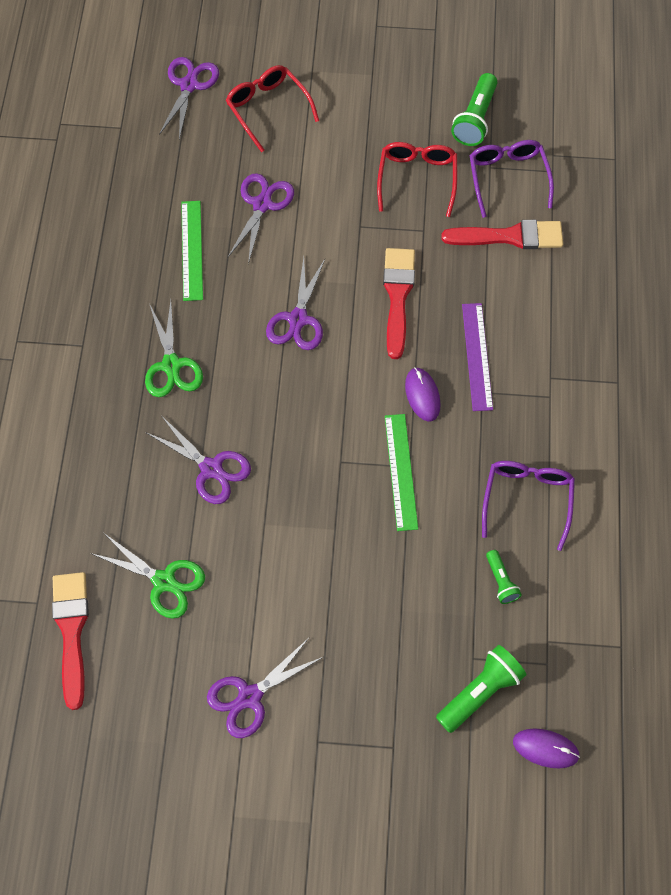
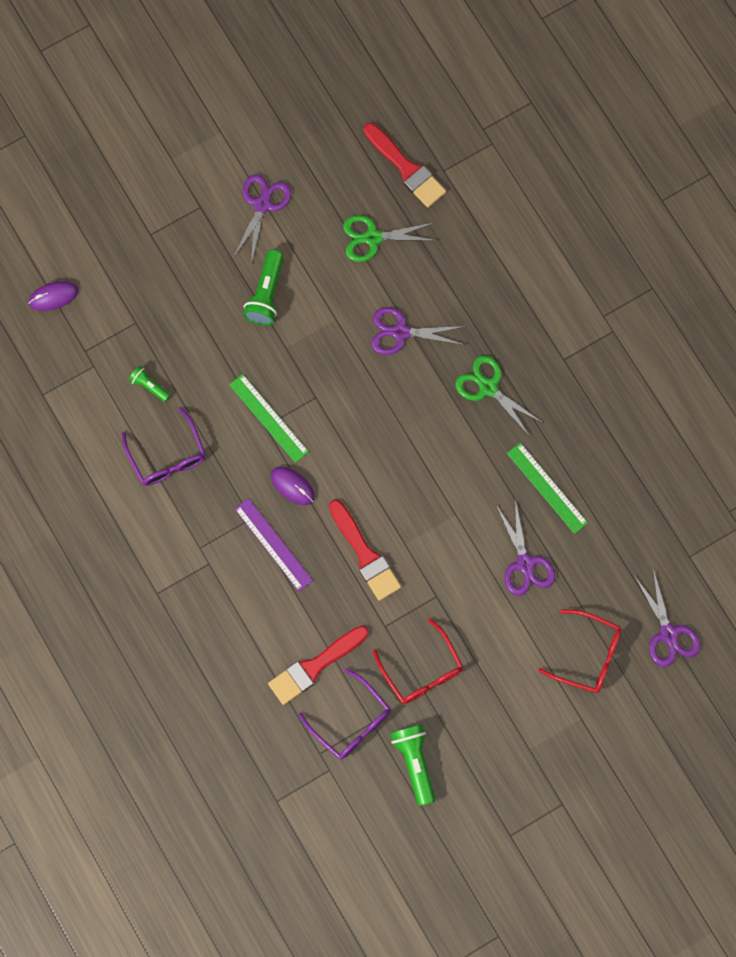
camera: 145 degrees right, 10 degrees up
purple scissors [266,258,325,350] -> none
green flashlight [436,645,527,733] -> green flashlight moved to [243,249,284,325]

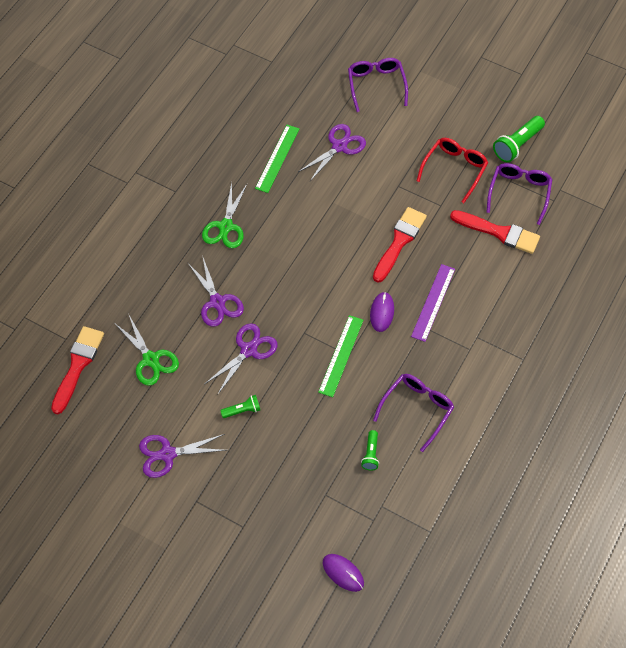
camera: 120 degrees left, 15 degrees down
green flashlight [243,249,284,325] -> green flashlight [220,395,260,418], size x0.58
red glasses [538,609,622,693] -> purple glasses [348,58,408,112]
purple scissors [635,569,700,667] -> purple scissors moved to [205,323,277,394]

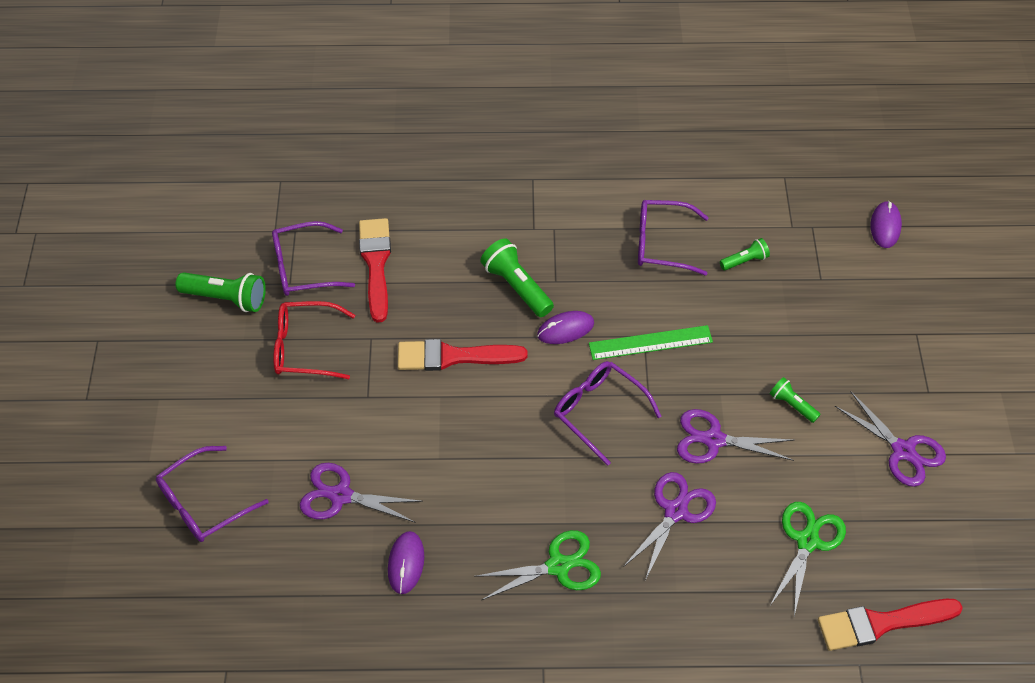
camera: 120 degrees left, 5 degrees down
green ruler [255,125,299,193] -> purple mouse [388,531,424,594]
purple ruler [411,264,455,342] -> green flashlight [480,238,554,317]
none -> purple glasses [554,361,662,466]

